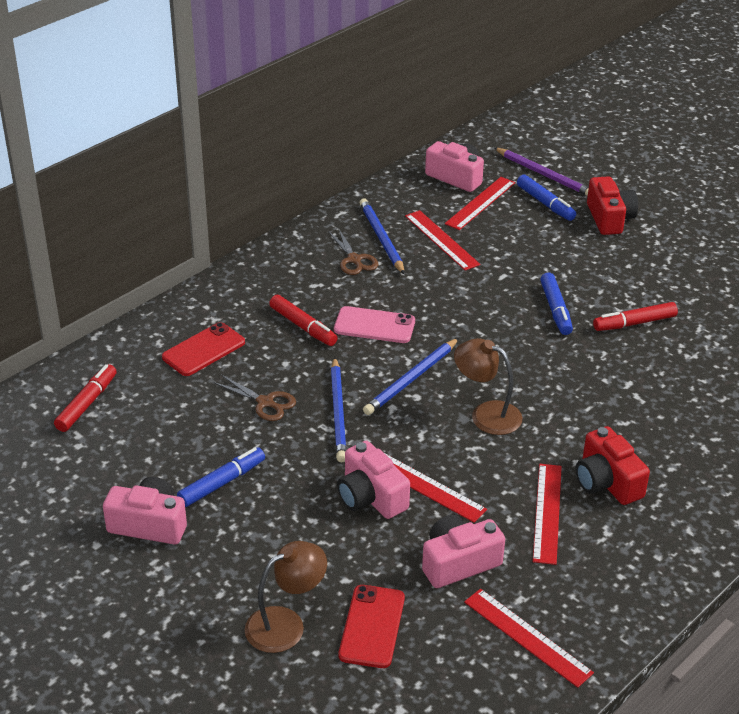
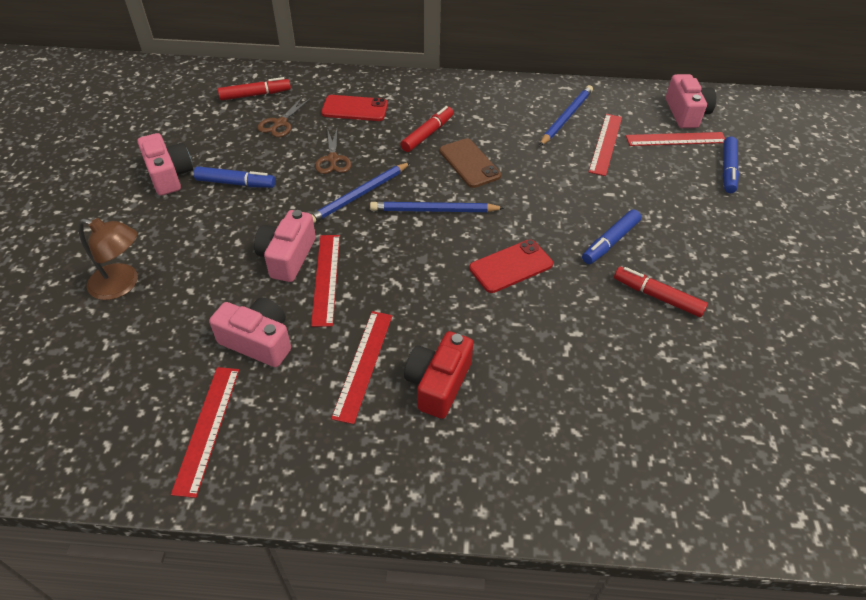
camera: 50 degrees right, 10 degrees up
red marker [269,295,337,346] -> red marker turned 150 degrees counterclockwise [401,106,454,152]
brown scissors [328,228,378,275] -> brown scissors moved to [257,97,311,137]
pink phone [334,306,415,343] -> brown phone [440,138,501,188]
red phone [339,585,405,668] -> red phone moved to [469,239,553,293]
brown lamp [454,338,522,435] -> none
purple pencil [494,147,589,196] -> none
red ruler [533,464,562,565] -> red ruler turned 45 degrees counterclockwise [331,311,392,424]
red camera [587,176,638,235] -> none

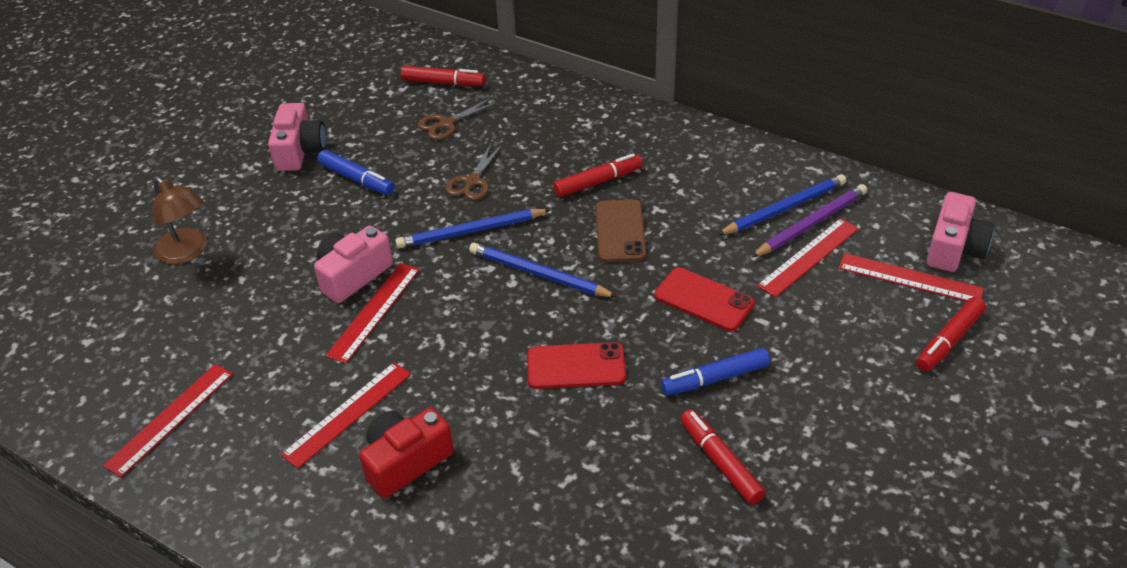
camera: 30 degrees right, 5 degrees down
pink camera [209,298,291,367] -> none
red phone [321,95,388,121] -> red phone moved to [654,267,755,331]
blue marker [723,137,739,193] -> red marker [916,297,986,372]
none -> purple pencil [751,184,867,258]

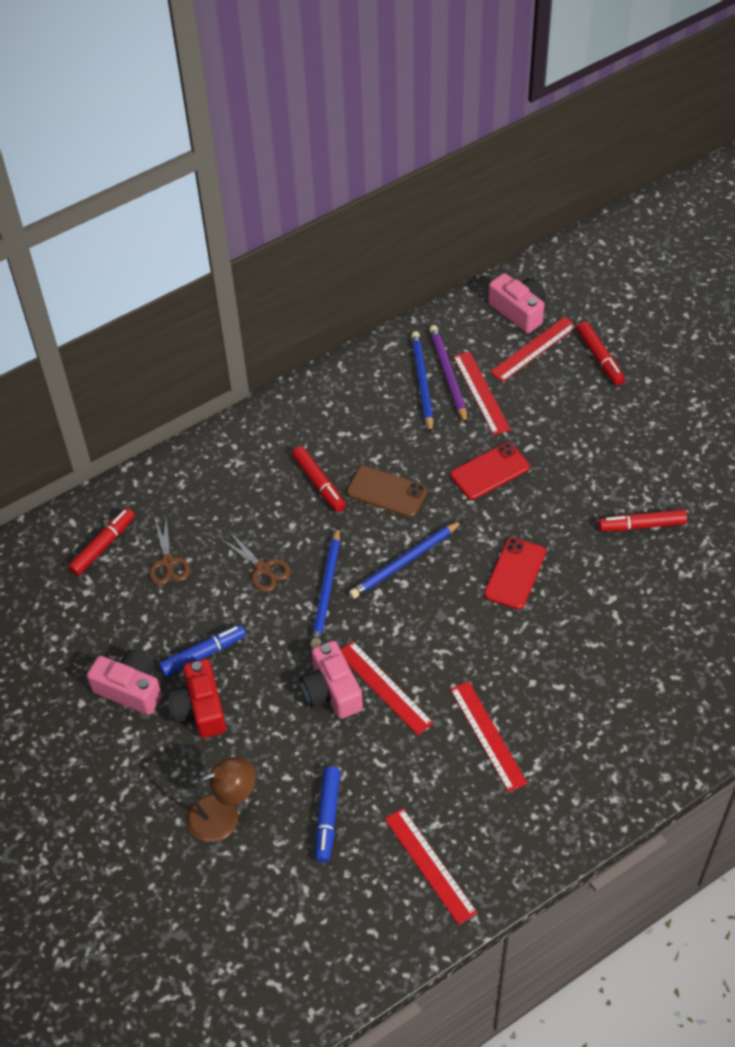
camera: 65 degrees left, 10 degrees up
red camera [359,408,454,498] -> red camera moved to [168,659,226,738]
red marker [553,153,642,197] -> red marker turned 150 degrees clockwise [292,446,346,512]
blue marker [661,348,770,396] -> blue marker moved to [315,766,340,862]

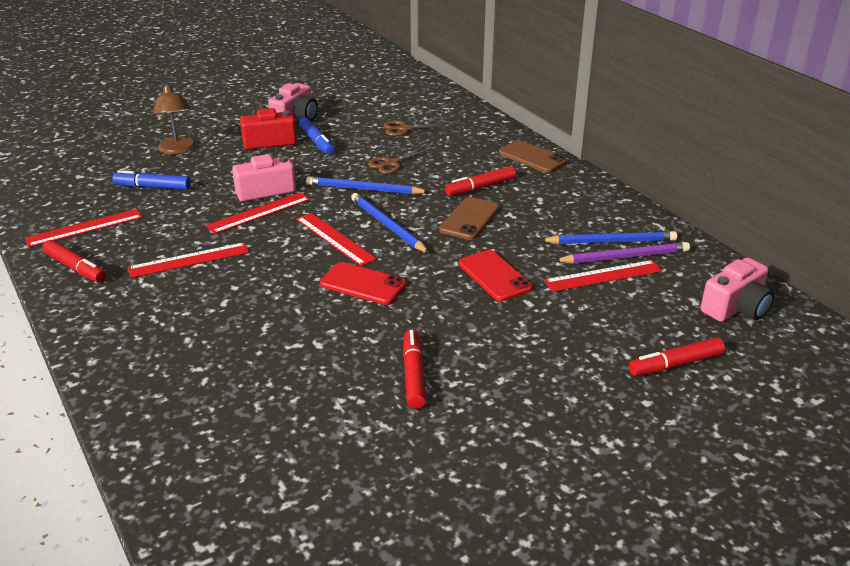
camera: 90 degrees right, 20 degrees down
red marker [68,508,135,576] -> red marker moved to [42,240,106,283]
red ruler [490,316,577,382] -> red ruler moved to [296,213,377,266]
none -> brown phone [499,140,567,173]

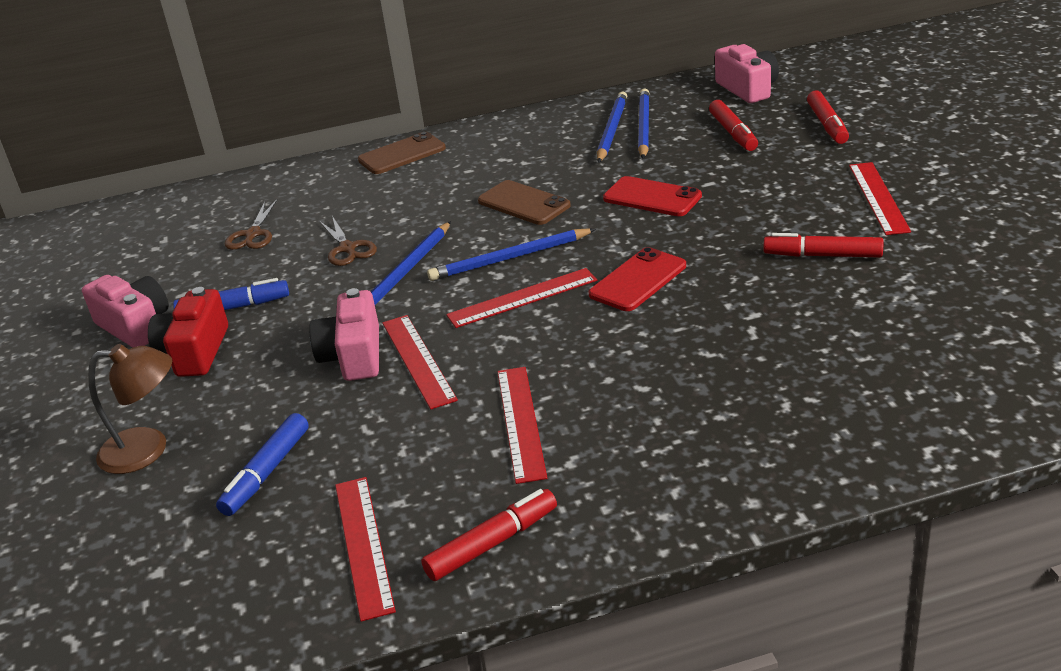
camera: 70 degrees left, 0 degrees up
red marker [445,166,516,196] -> red marker moved to [709,100,758,151]
red phone [459,250,533,301] -> red phone turned 45 degrees clockwise [603,176,702,216]
red ruler [544,260,662,292] -> red ruler moved to [849,162,911,235]
purple pencil [554,242,690,264] -> blue pencil [638,88,650,159]

